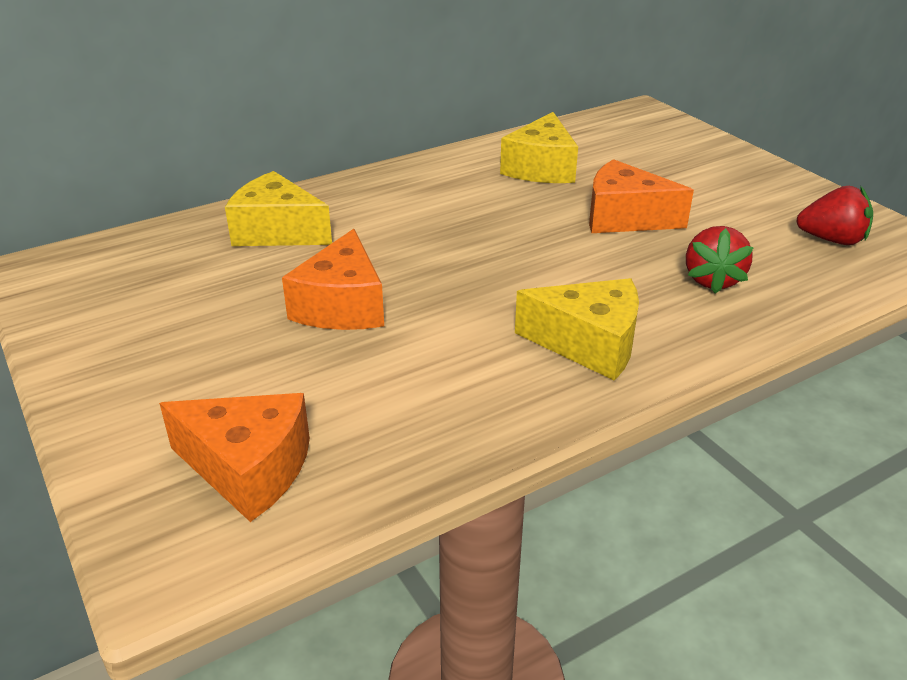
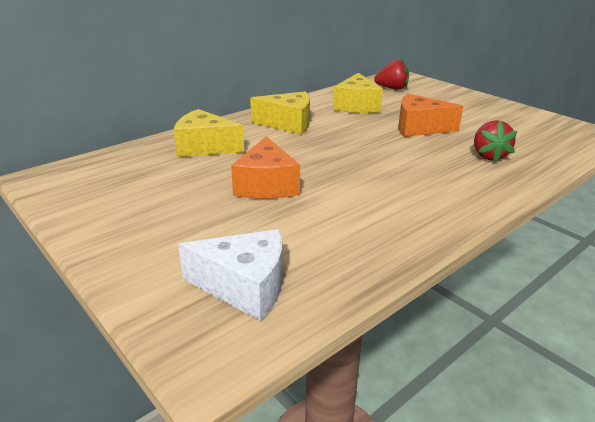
camera: 10 degrees left, 5 degrees down
orange cheese [159,393,310,522] -> white cheese [178,229,282,321]
yellow cheese [515,278,639,381] -> yellow cheese moved to [250,91,310,135]
red strawberry [796,186,873,245] -> red strawberry moved to [374,59,409,90]

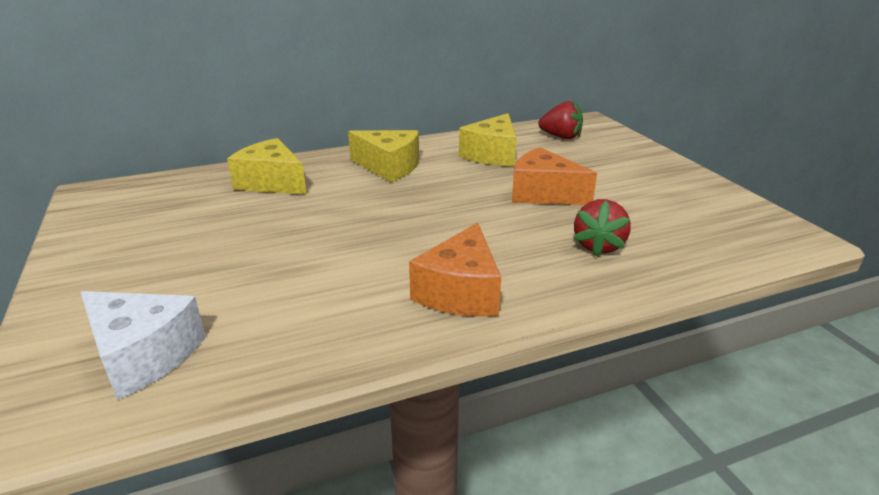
camera: 20 degrees right, 0 degrees up
orange cheese [231,136,300,199] -> orange cheese moved to [409,223,501,317]

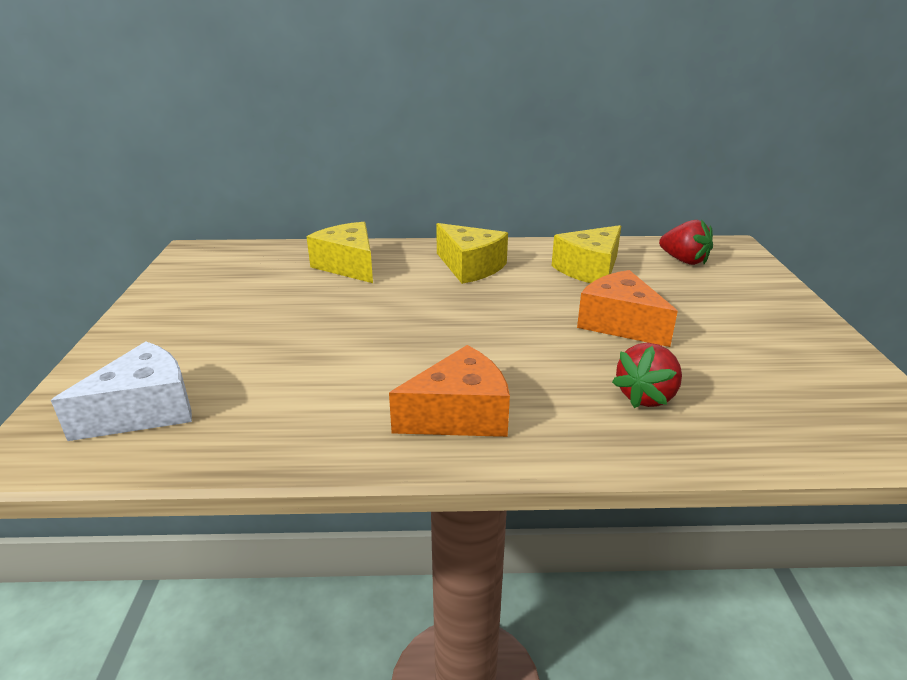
camera: 20 degrees right, 0 degrees up
white cheese [81,291,206,400] -> white cheese turned 90 degrees counterclockwise [51,342,192,441]
orange cheese [409,223,501,317] -> orange cheese turned 150 degrees counterclockwise [389,345,510,437]

